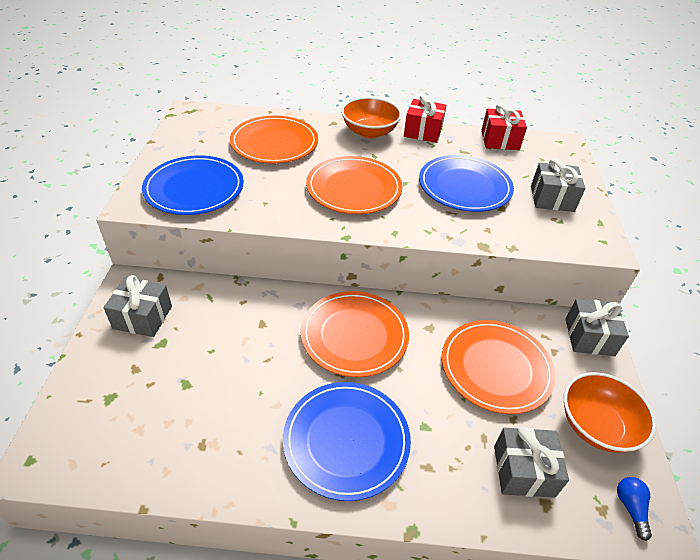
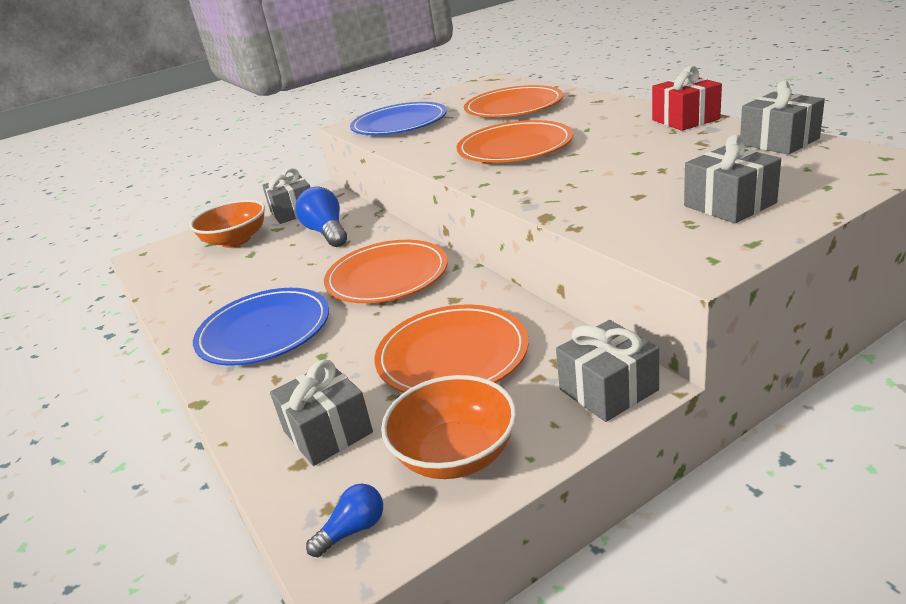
camera: 60 degrees right, 15 degrees down
orange bowl [341,97,402,138] -> orange bowl moved to [190,200,265,248]
blue plate [419,155,514,212] -> none
red gift [481,103,527,150] -> grey gift [740,81,825,155]
none -> blue light bulb [295,187,347,247]

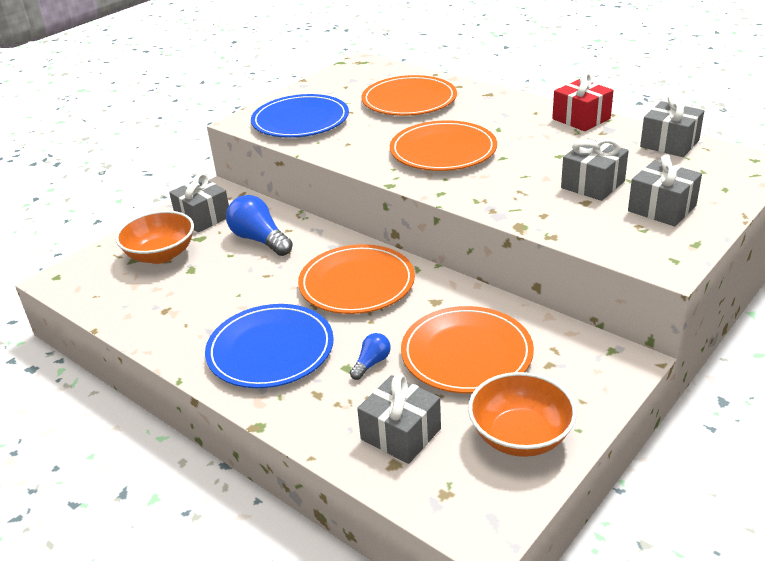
camera: 20 degrees left, 5 degrees up
blue light bulb [306,484,383,557] -> blue light bulb moved to [350,333,391,380]
grey gift [556,320,659,422] -> grey gift moved to [561,139,629,201]

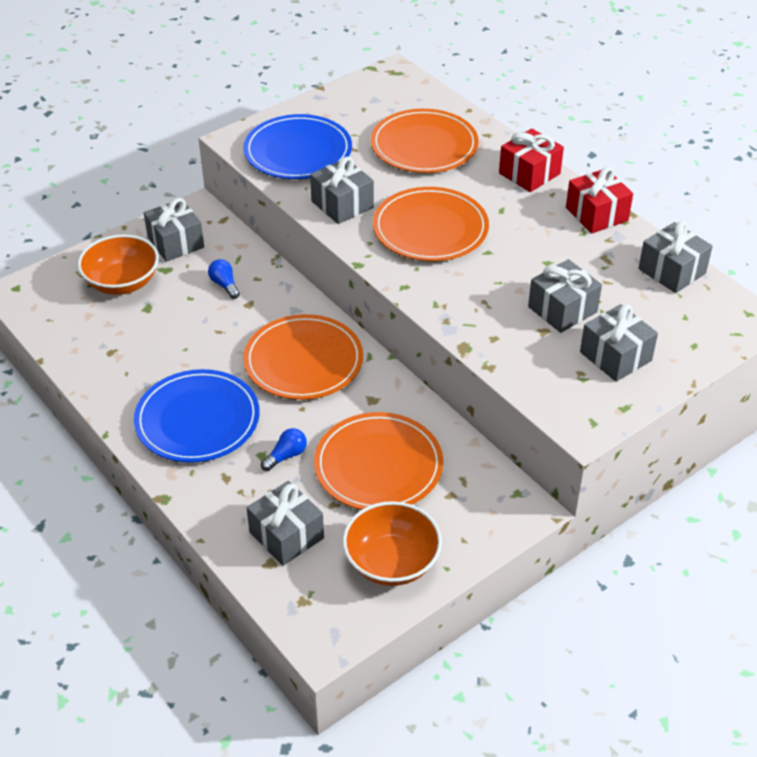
camera: 10 degrees right, 10 degrees up
blue light bulb [226,195,293,256] -> blue light bulb [208,259,240,299], size x0.53
none -> grey gift [310,157,374,224]
none -> red gift [499,128,564,192]

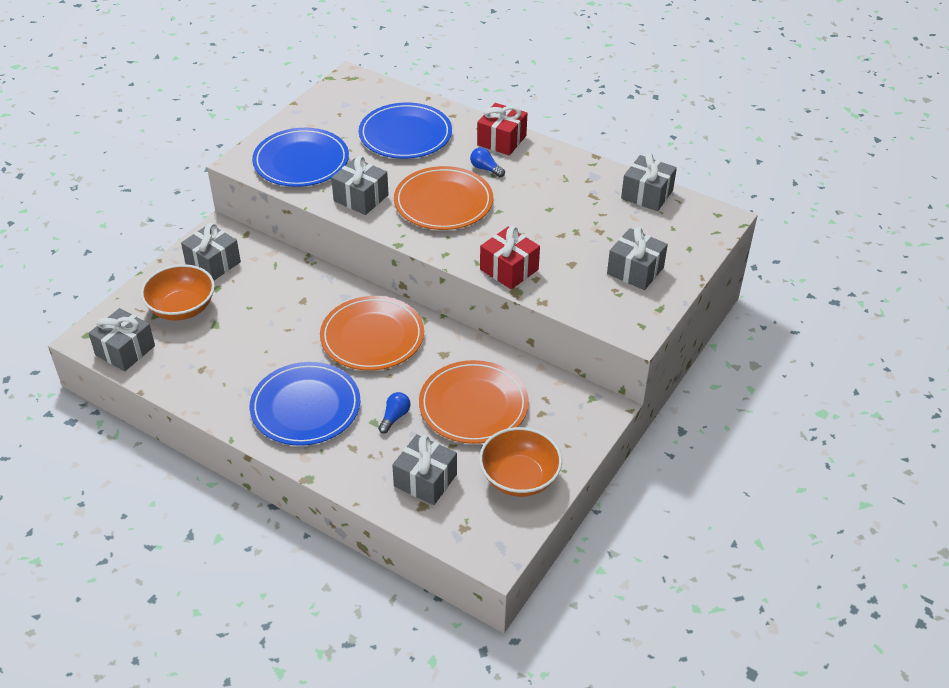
camera: 20 degrees left, 0 degrees up
blue light bulb [208,259,240,299] -> blue light bulb moved to [470,148,505,177]
orange plate [371,109,479,173] -> blue plate [359,103,452,159]
grey gift [528,259,602,333] -> grey gift moved to [88,308,155,371]
red gift [566,167,633,234] -> red gift moved to [480,226,540,289]

